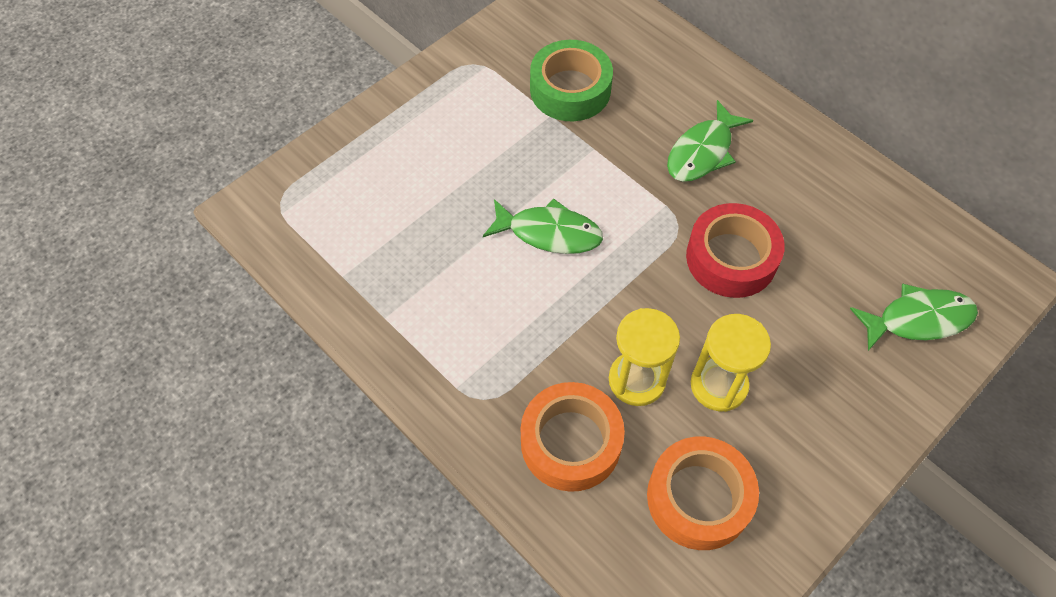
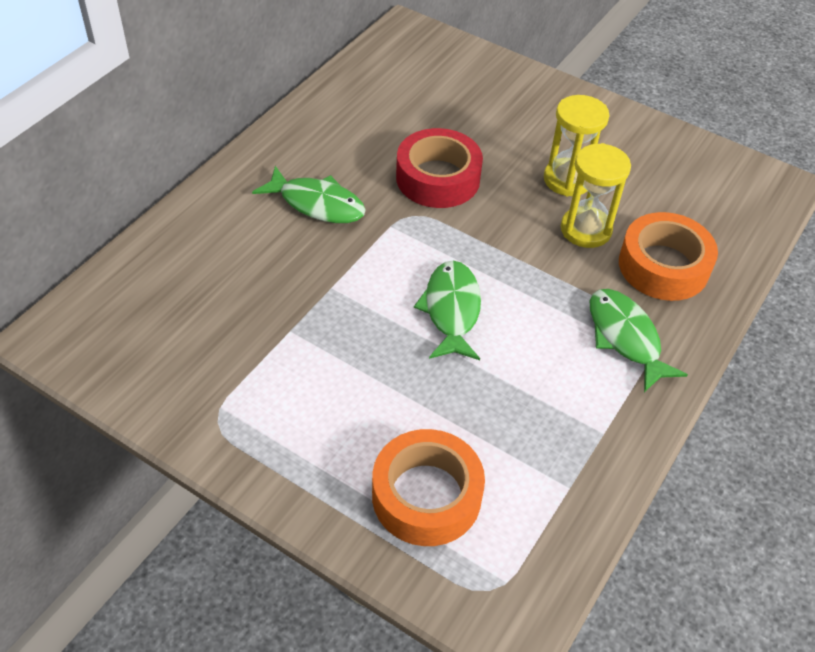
camera: 105 degrees left, 10 degrees down
green tape [530,40,613,121] -> none
orange tape [647,436,759,550] -> orange tape moved to [372,429,485,546]
green fish [850,284,978,351] -> green fish moved to [590,289,688,392]

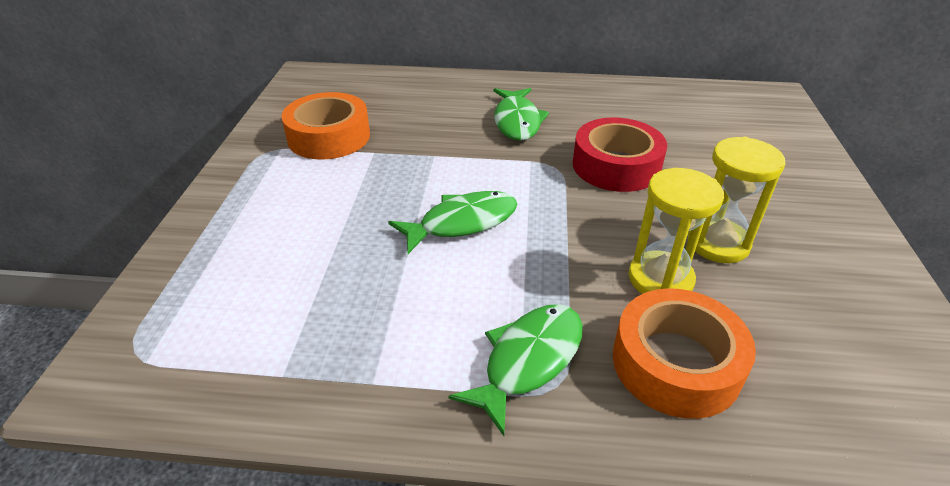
camera: 65 degrees right, 10 degrees down
orange tape [372,429,485,546] -> orange tape moved to [281,92,370,160]

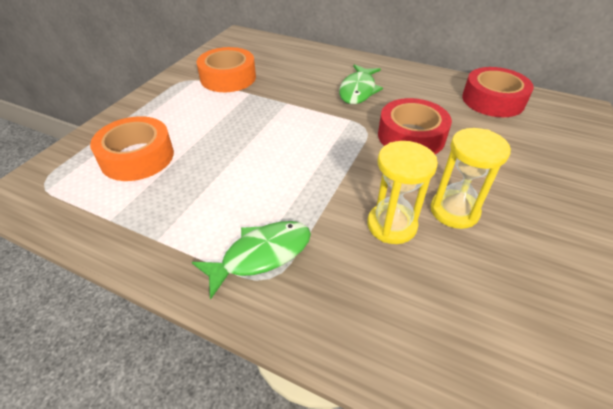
camera: 20 degrees right, 5 degrees up
green fish [388,191,517,254] -> none
orange tape [613,288,756,419] -> orange tape moved to [90,116,174,181]
none -> red tape [462,67,534,117]

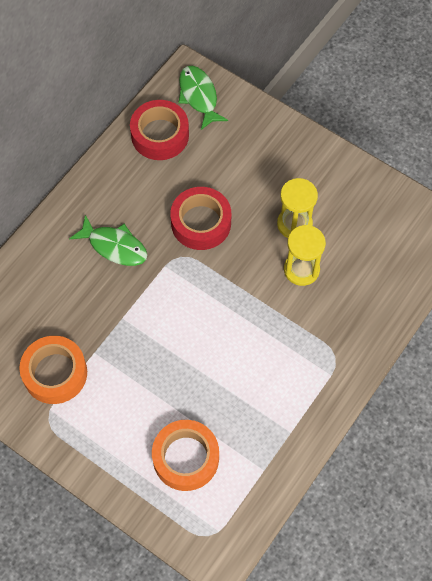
camera: 80 degrees left, 20 degrees up
green fish [192,221,311,300] -> green fish moved to [178,66,228,130]

